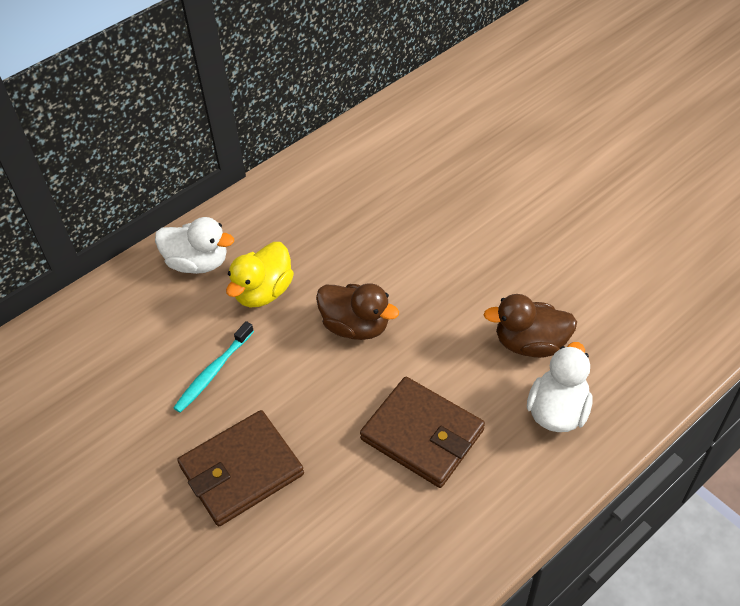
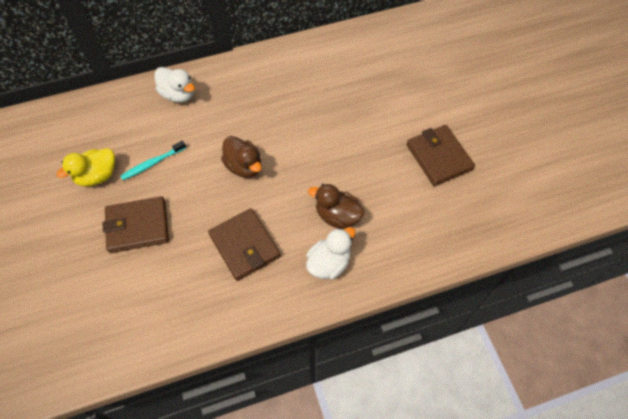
camera: 20 degrees right, 10 degrees up
yellow duck [226,242,294,308] -> yellow duck moved to [57,148,115,187]
none -> brown wallet [407,125,475,186]

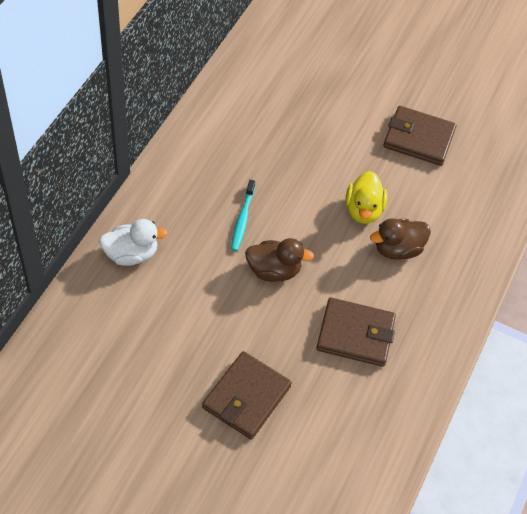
camera: 50 degrees left, 5 degrees down
yellow duck [57,148,115,187] -> yellow duck moved to [346,171,387,224]
turquoise toothbrush [121,141,186,180] -> turquoise toothbrush moved to [231,180,255,251]
white duck [306,227,356,279] -> none

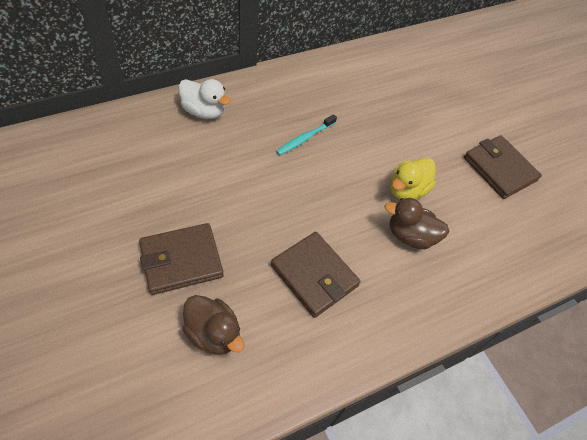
camera: 35 degrees right, 0 degrees up
brown duck [245,238,314,282] -> brown duck moved to [182,295,245,355]

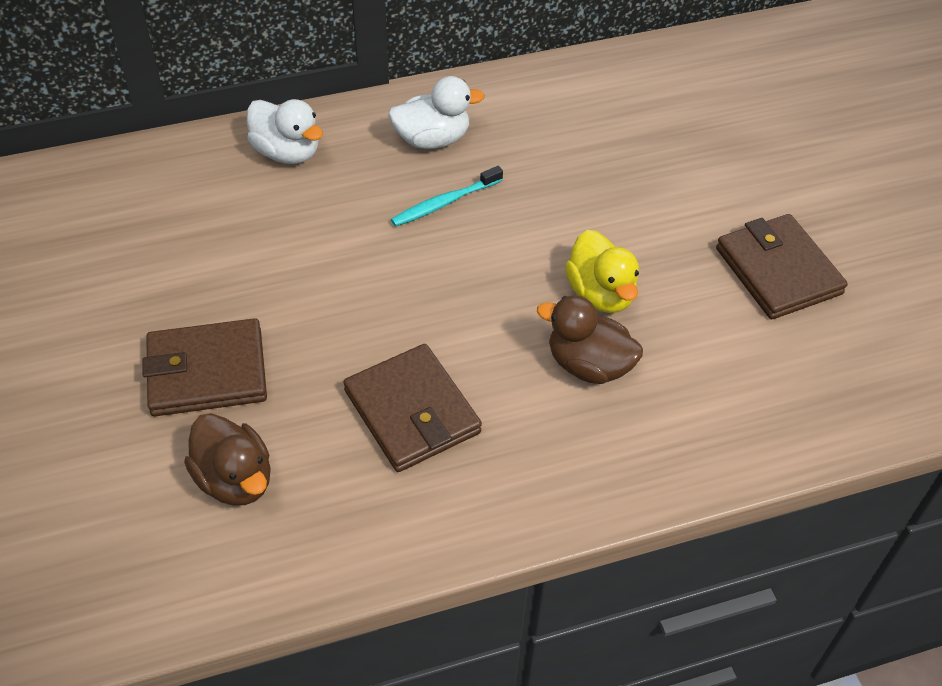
camera: 15 degrees right, 5 degrees down
yellow duck [390,158,436,199] -> yellow duck turned 75 degrees counterclockwise [565,230,639,313]
none -> white duck [388,76,485,149]

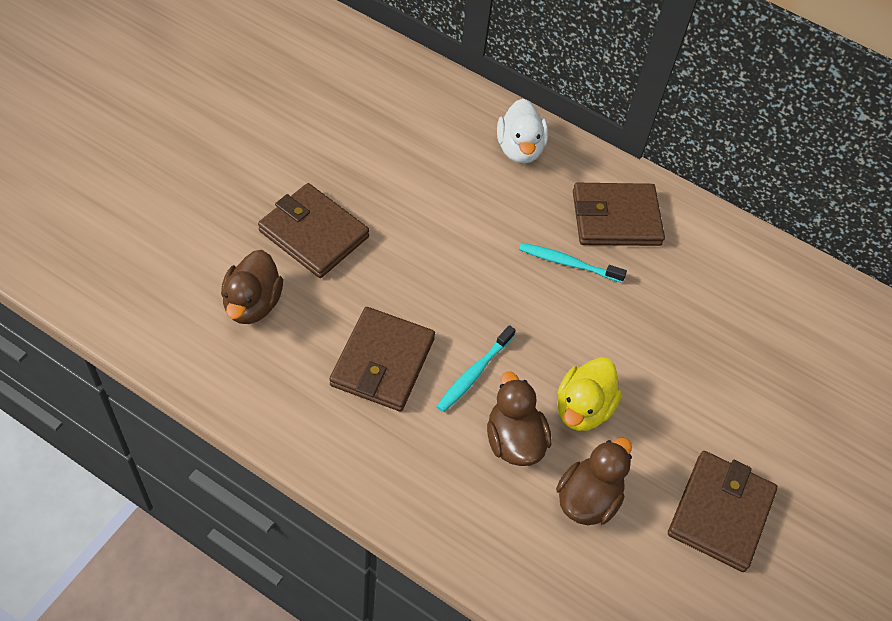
camera: 45 degrees right, 5 degrees up
white duck [388,76,485,149] -> brown wallet [573,183,665,246]
none -> turquoise toothbrush [436,325,515,412]
none -> brown duck [556,438,632,525]

